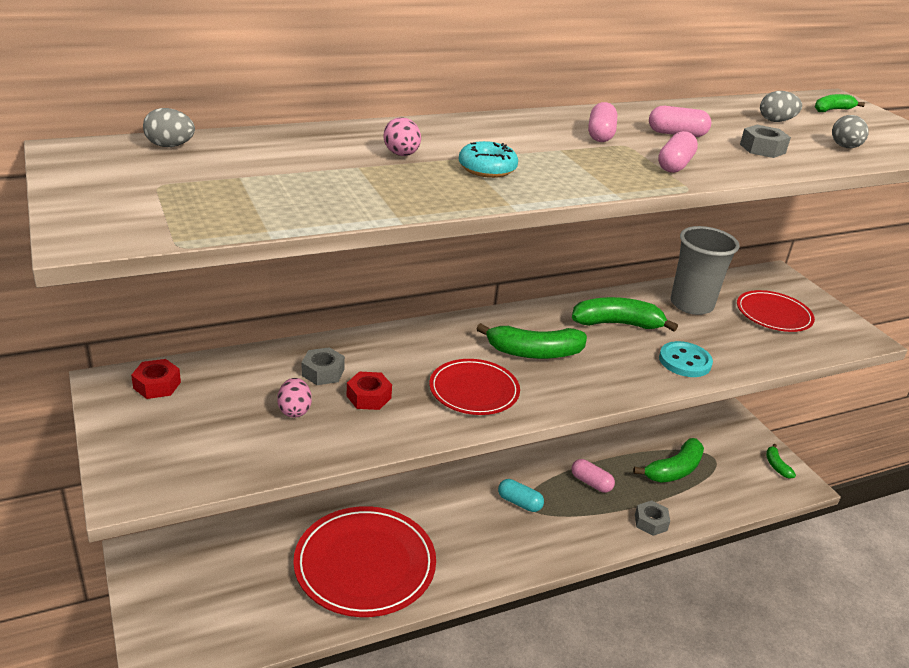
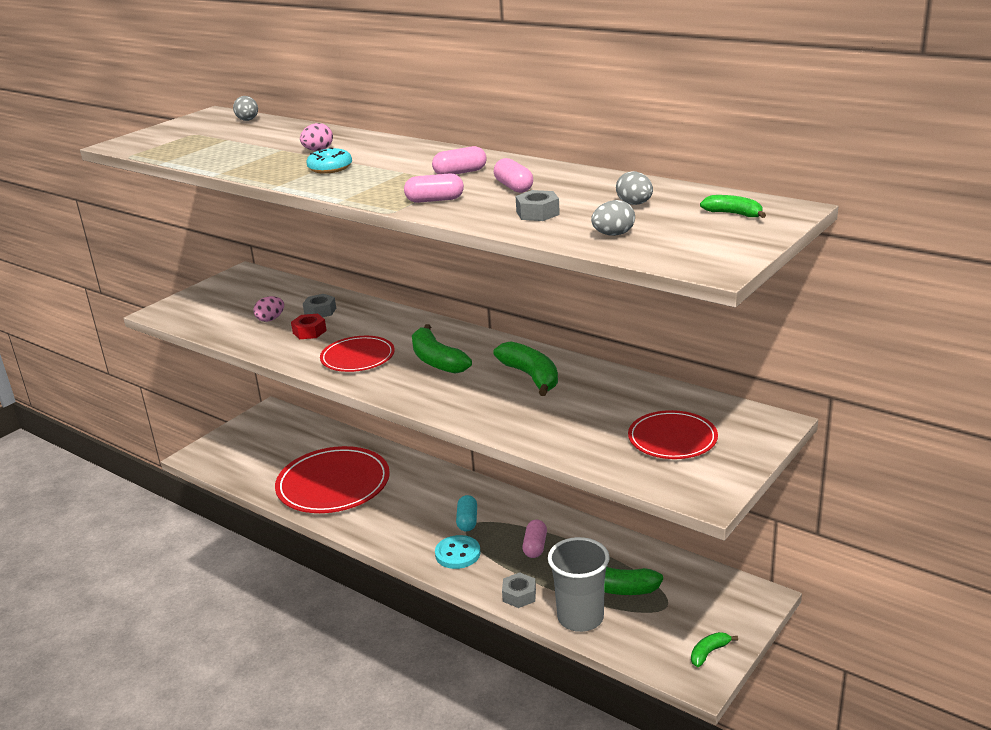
camera: 65 degrees right, 5 degrees down
red nut [131,359,181,399] -> none
turquoise button [659,341,713,377] -> turquoise button moved to [435,535,481,569]
grey cup [671,226,740,315] -> grey cup moved to [548,537,610,632]

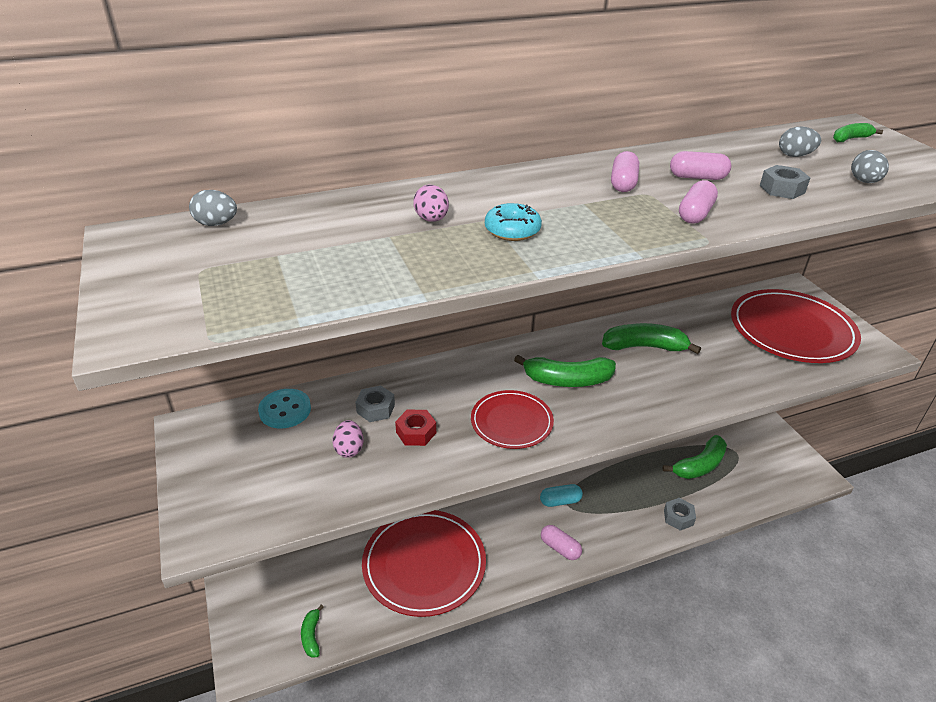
camera: 60 degrees left, 10 degrees up
turquoise button [435,535,481,569] -> turquoise button moved to [258,389,311,428]
turquoise capsule [456,495,477,532] -> turquoise capsule turned 45 degrees counterclockwise [540,484,583,507]
pink capsule [523,520,547,558] -> pink capsule moved to [541,525,582,560]
grey cup [548,537,610,632] -> none
red plate [628,410,718,459] -> red plate [731,289,861,363], size x1.74
green banana [691,632,738,667] -> green banana moved to [301,605,324,658]

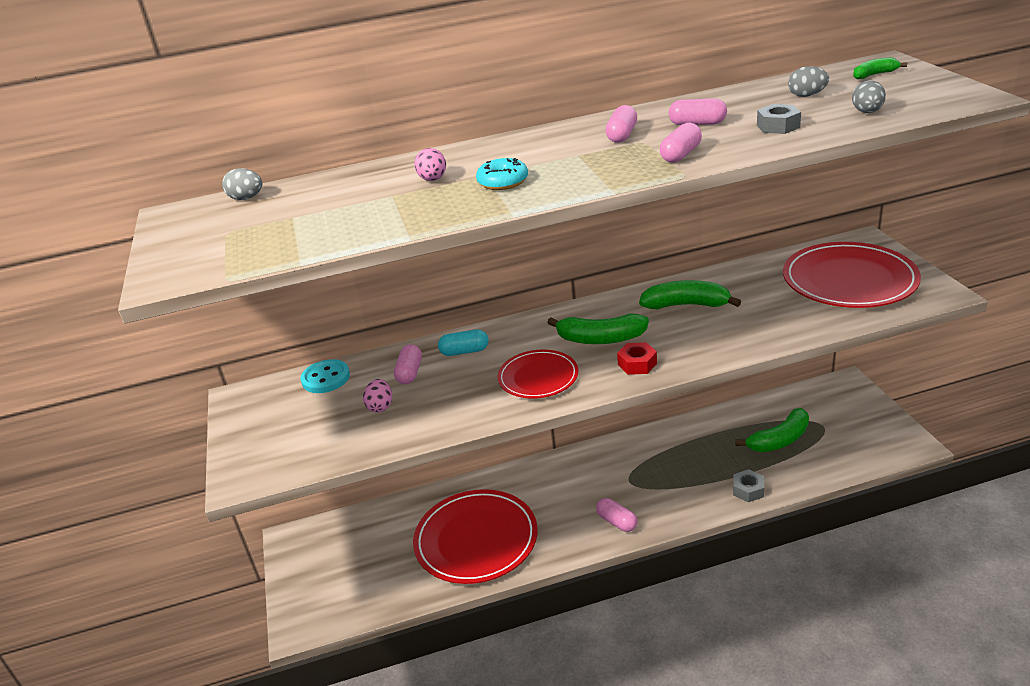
camera: 10 degrees right, 5 degrees down
green banana [301,605,324,658] -> none
grey nut [355,386,395,422] -> pink capsule [394,344,422,384]
red nut [395,410,436,446] -> red nut moved to [617,342,657,375]
turquoise capsule [540,484,583,507] -> turquoise capsule moved to [438,329,489,356]

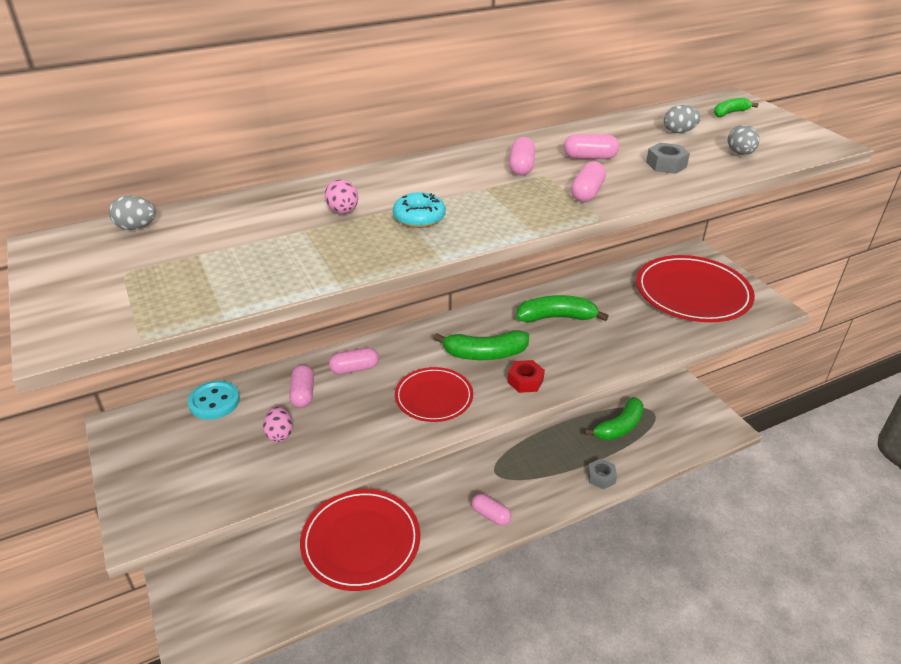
camera: 15 degrees left, 5 degrees up
turquoise capsule [438,329,489,356] -> pink capsule [329,348,379,375]

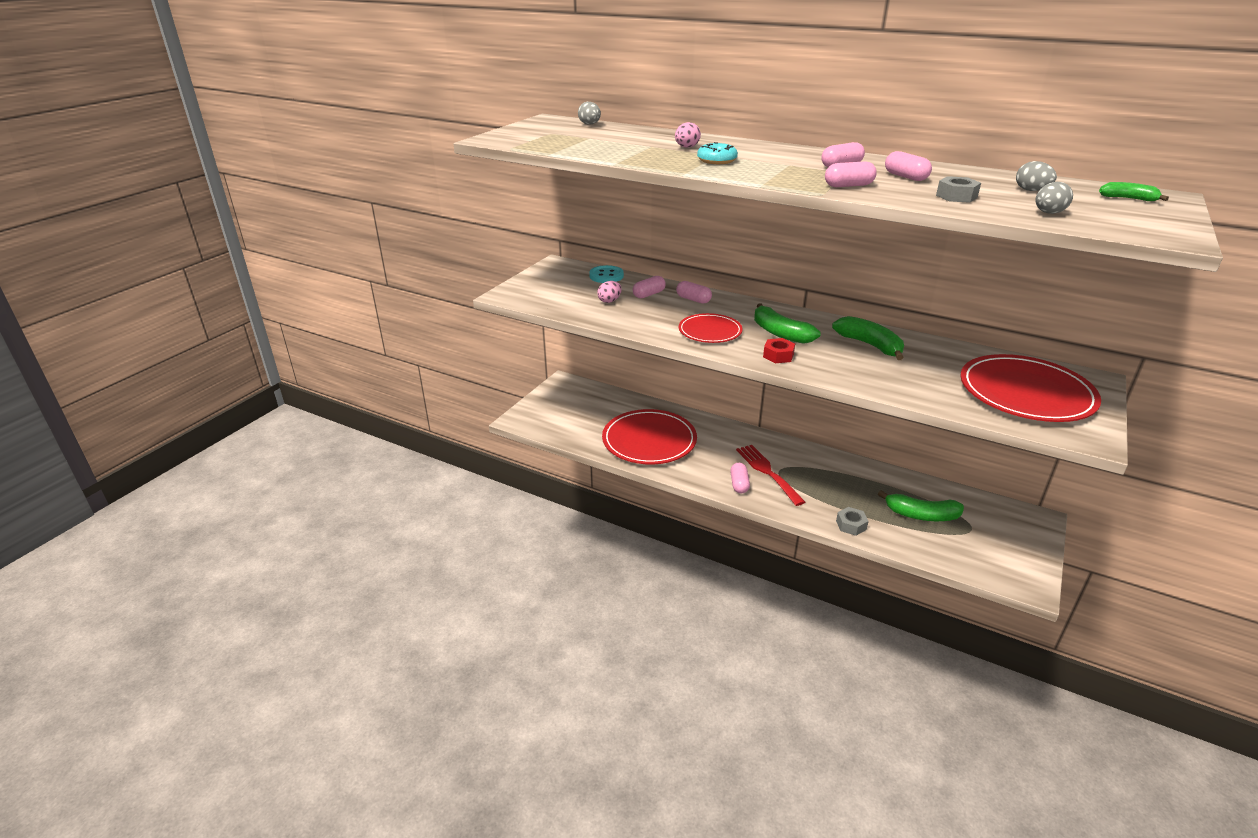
camera: 55 degrees right, 5 degrees down
none -> red fork [736,445,805,506]

